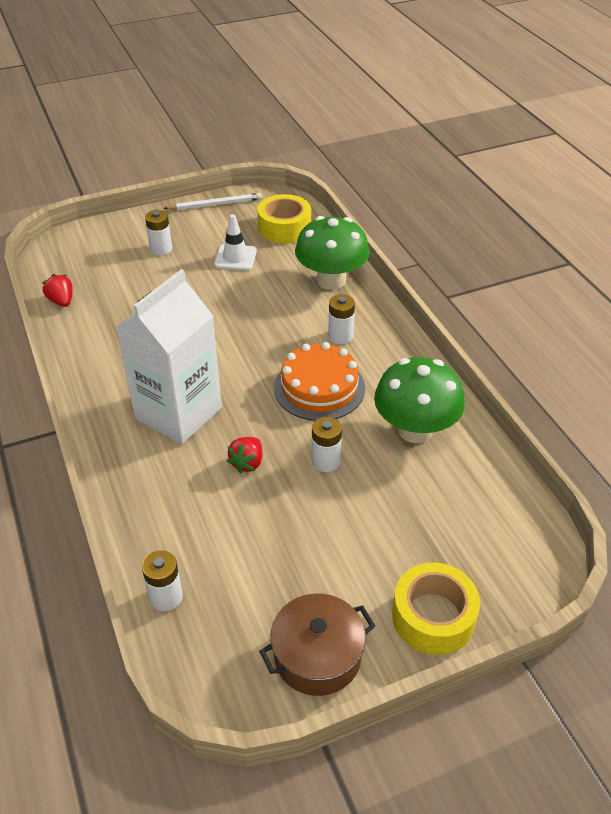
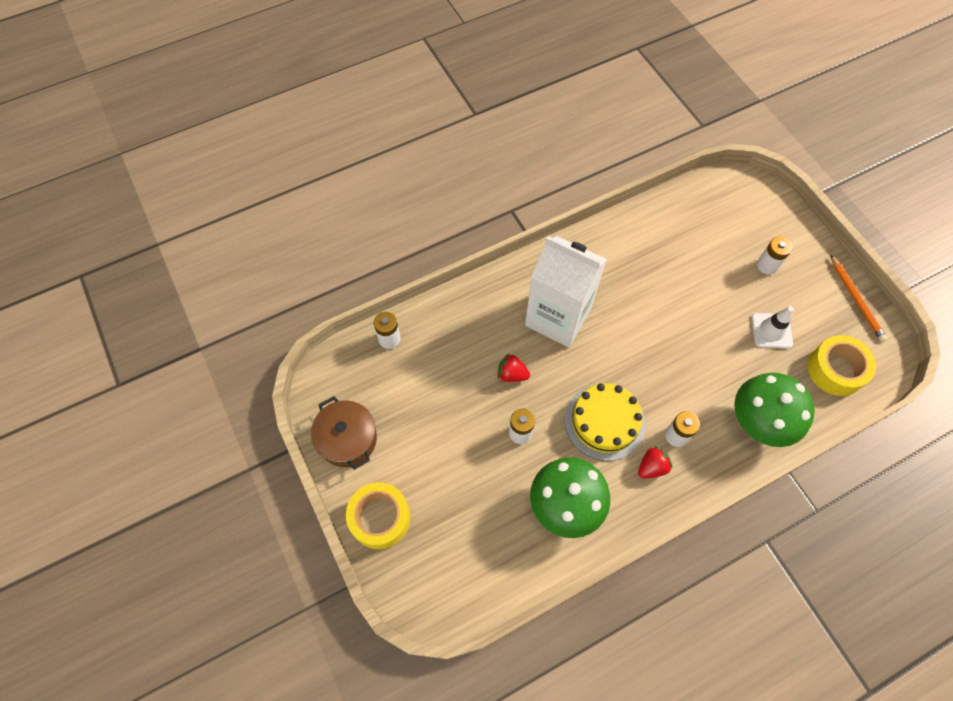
camera: 85 degrees right, 20 degrees up
red strawberry [42,274,73,307] -> red strawberry moved to [638,446,672,479]
white pencil [163,193,262,210] -> orange pencil [831,255,887,342]
orange cake [274,342,365,421] -> yellow cake [565,383,645,461]

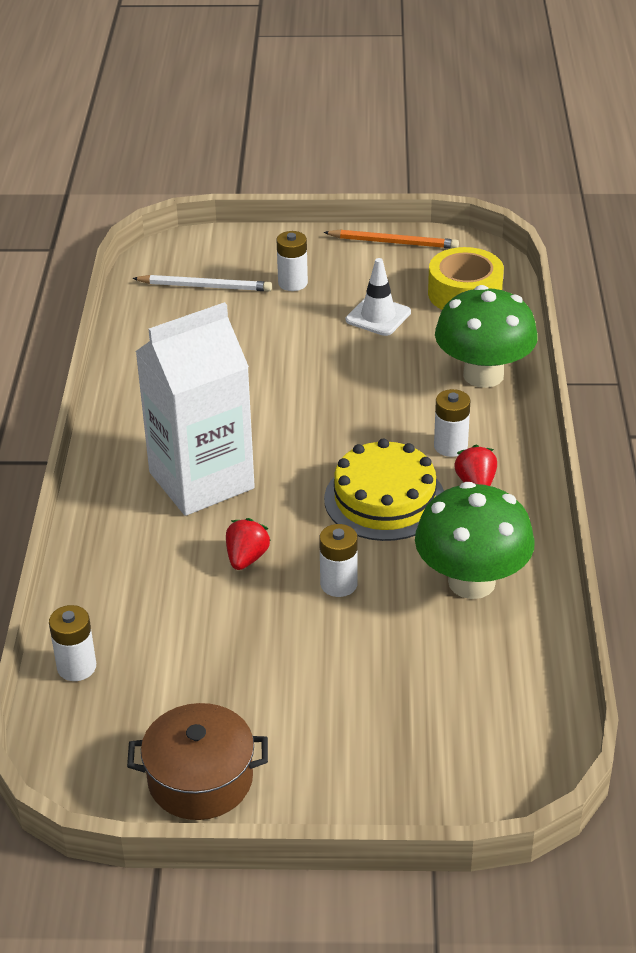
camera: 60 degrees left, 25 degrees down
yellow tape [346,482,411,549] -> none
red strawberry [497,354,530,382] -> red strawberry turned 150 degrees clockwise [226,518,271,570]
none -> white pencil [132,275,272,291]

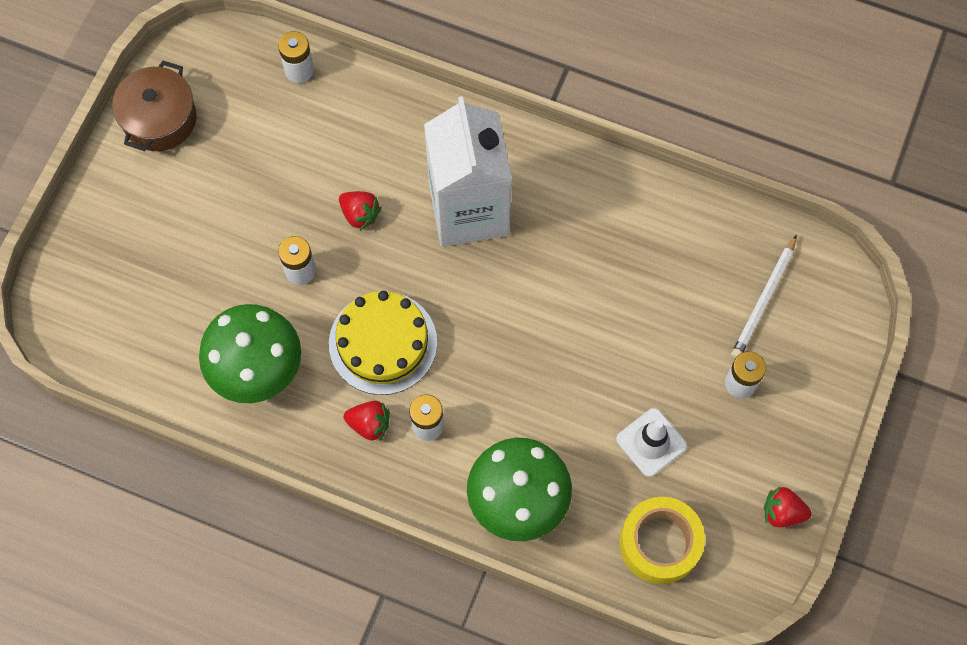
camera: 110 degrees right, 30 degrees up
orange pencil [323,229,459,249] -> red strawberry [764,487,812,527]

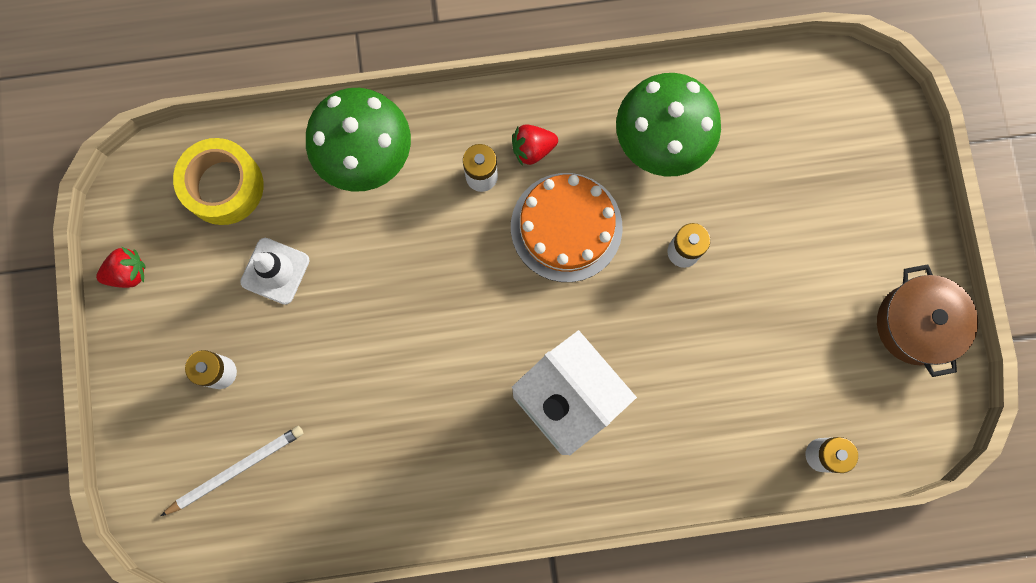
camera: 150 degrees right, 10 degrees up
yellow cake [329,291,437,395] -> orange cake [511,173,622,282]
red strawberry [339,191,381,231] -> none
white pencil [731,235,797,359] -> white pencil turned 60 degrees clockwise [161,426,303,516]

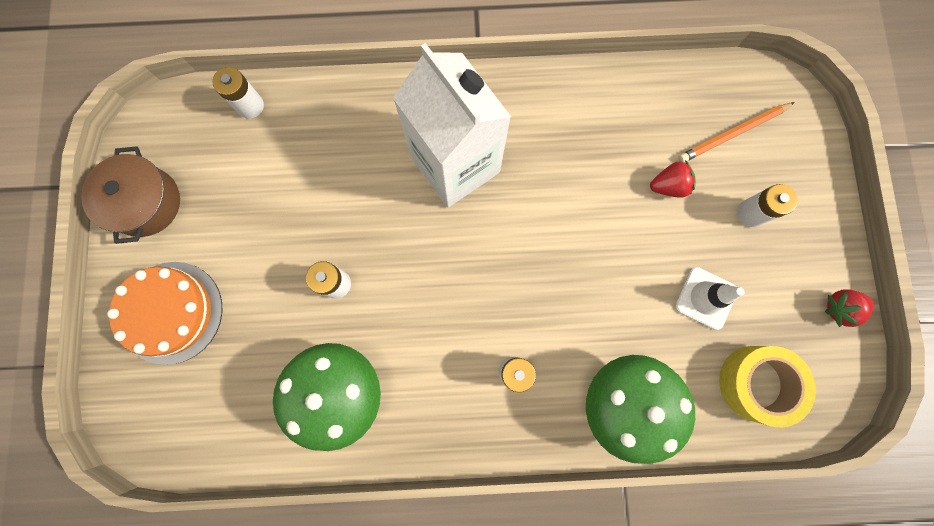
camera: 175 degrees left, 0 degrees up
white pencil [161,426,303,516] -> orange pencil [678,102,795,163]
orange cake [511,173,622,282] -> orange cake moved to [107,262,222,365]
red strawberry [512,124,558,166] -> red strawberry moved to [650,160,696,198]

